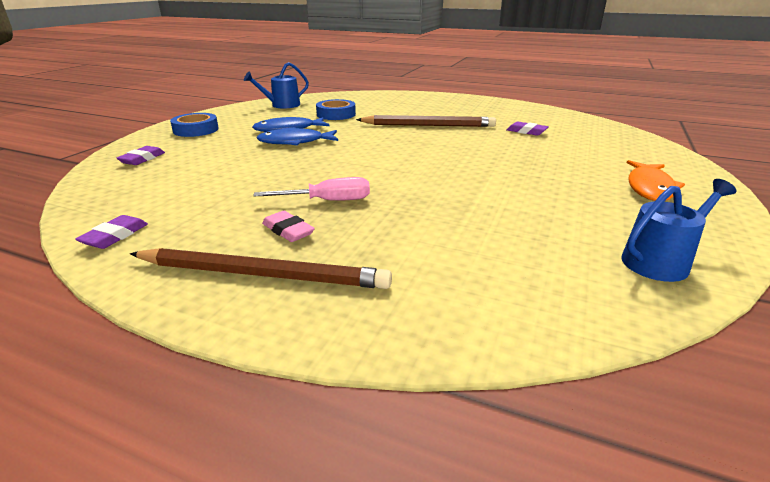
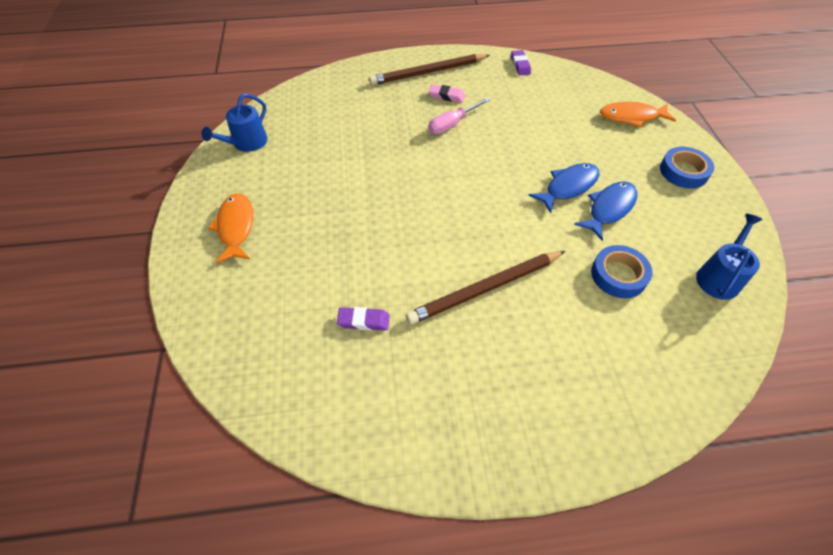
camera: 150 degrees right, 25 degrees up
purple eraser [117,146,165,165] -> orange fish [600,102,676,128]

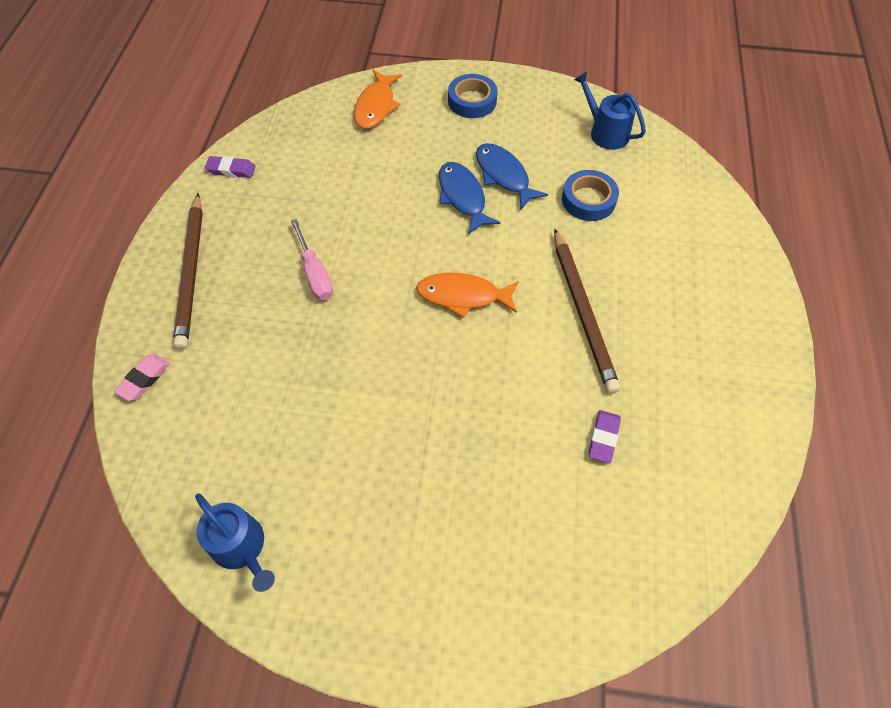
camera: 75 degrees left, 5 degrees up
orange fish [208,193,253,263] -> orange fish moved to [416,273,519,318]
pink eraser [429,84,465,103] -> pink eraser moved to [114,354,170,401]

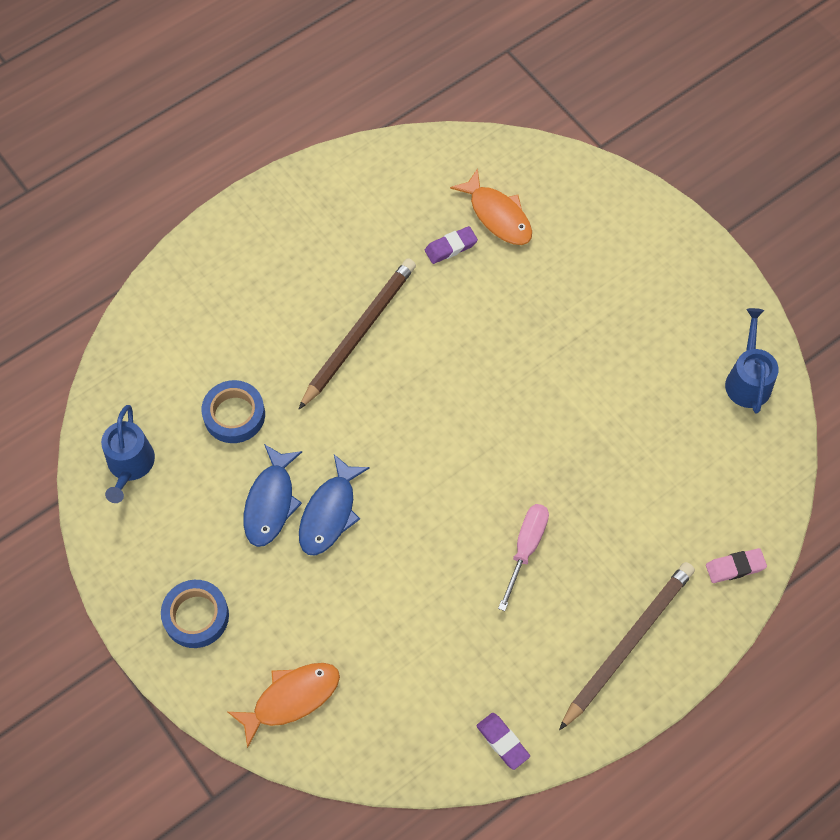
camera: 135 degrees left, 5 degrees up
orange fish [416,273,519,318] -> orange fish moved to [450,169,532,245]

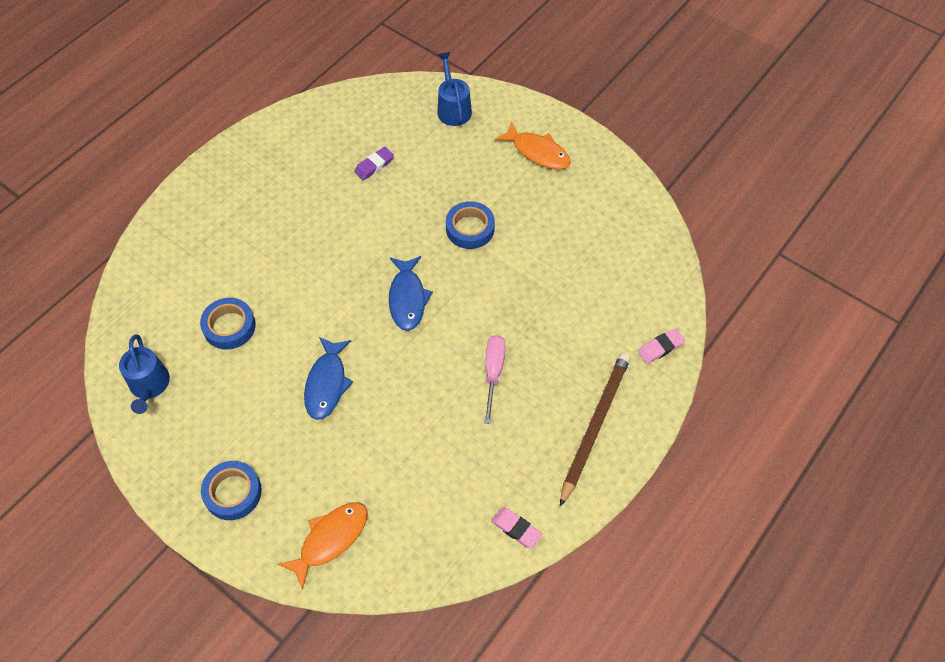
camera: 15 degrees left, 5 degrees down
blue fish [244,444,302,547] -> blue fish moved to [389,256,433,331]
brown pencil [298,259,416,410] -> none
orange fish [450,169,532,245] -> orange fish moved to [495,121,571,170]
purple eraser [476,713,530,770] -> pink eraser [491,507,542,548]
blue watering can [725,308,779,413] -> blue watering can moved to [437,52,472,126]
none -> blue tape [446,201,495,249]

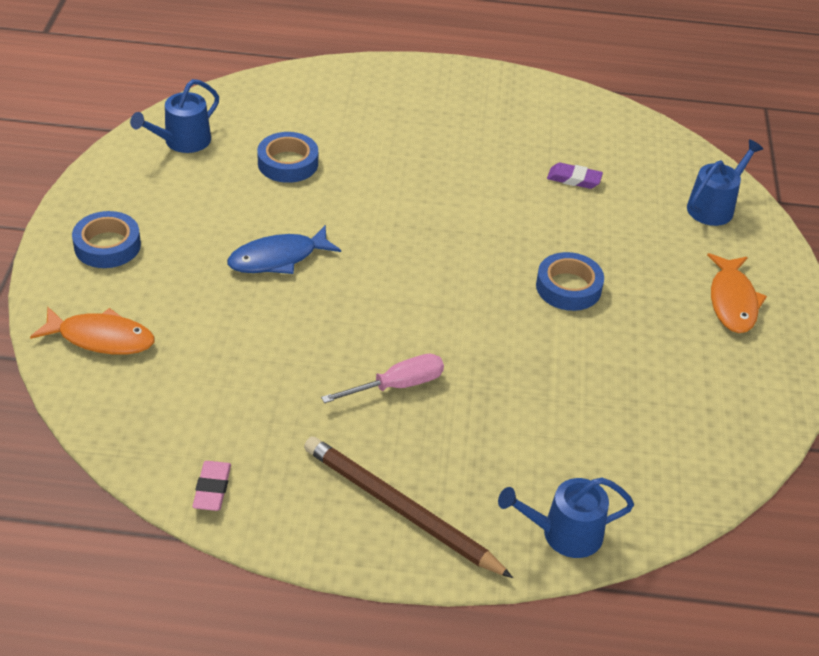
camera: 55 degrees right, 15 degrees down
blue fish [389,256,433,331] -> none
brown pencil [560,352,631,507] -> brown pencil turned 135 degrees counterclockwise [304,436,513,578]
pink eraser [638,328,685,364] -> blue watering can [498,477,634,558]

